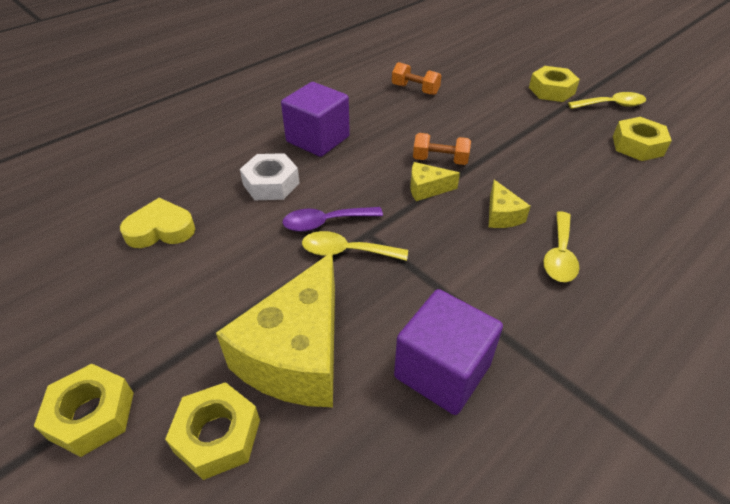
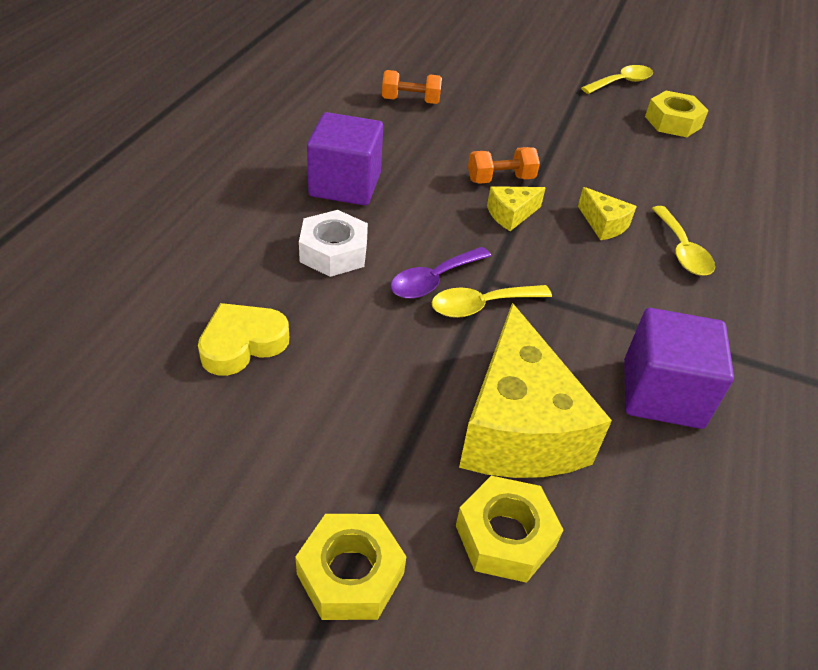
camera: 30 degrees left, 0 degrees up
yellow nut [529,66,580,102] -> none

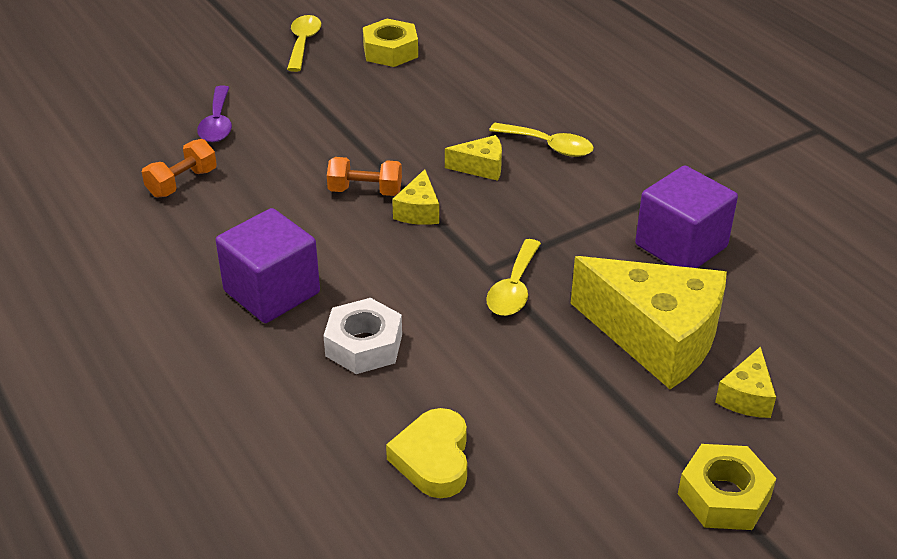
camera: 50 degrees left, 5 degrees down
purple spoon [391,247,491,299] -> purple spoon moved to [197,85,232,142]
yellow nut [456,476,563,583] -> yellow cheese [715,346,776,418]
orange dumbbell [468,147,540,184] -> orange dumbbell turned 75 degrees clockwise [327,157,402,196]

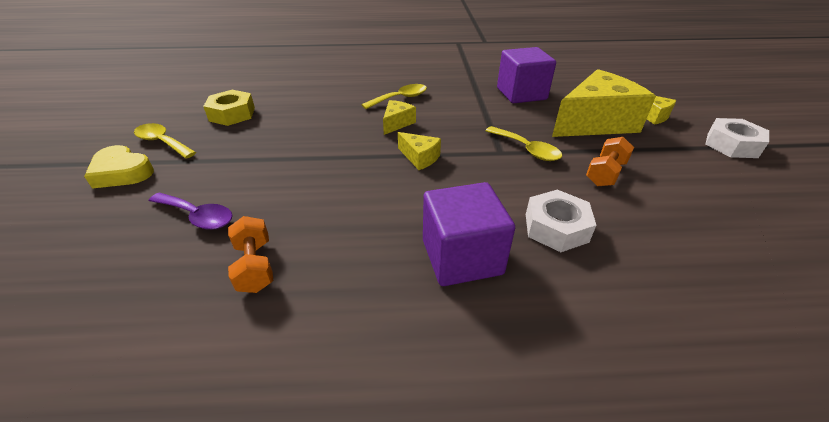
camera: 60 degrees left, 0 degrees up
orange dumbbell [327,157,402,196] -> orange dumbbell moved to [586,137,634,186]
yellow heart [386,408,467,498] -> yellow heart moved to [84,145,154,189]
yellow nut [678,444,776,530] -> white nut [705,118,769,158]

